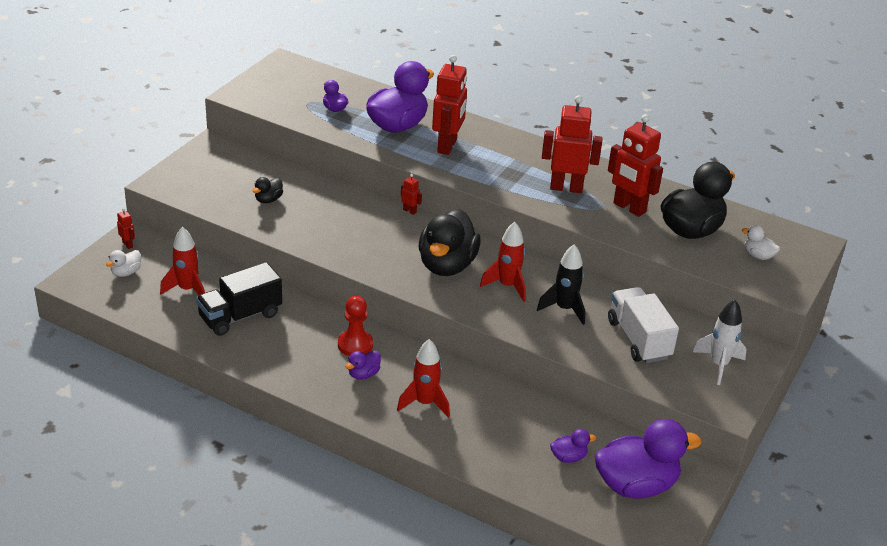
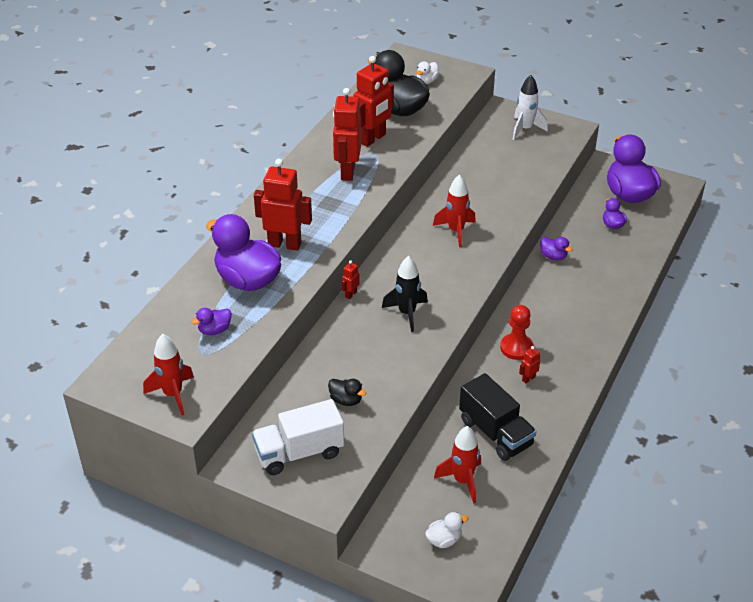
camera: 90 degrees left, 5 degrees up
white duck [106,250,141,277] -> white duck turned 60 degrees counterclockwise [425,512,468,548]
red robot [117,208,135,249] -> red robot moved to [519,346,540,383]
purple duck [345,350,381,380] -> purple duck moved to [540,237,573,261]
red rocket [397,339,450,418] -> red rocket moved to [143,334,194,415]
black duck [419,209,481,276] -> none
black rocket [537,244,585,325] -> black rocket moved to [382,256,428,332]
white truck [608,287,679,363] -> white truck moved to [252,399,344,475]

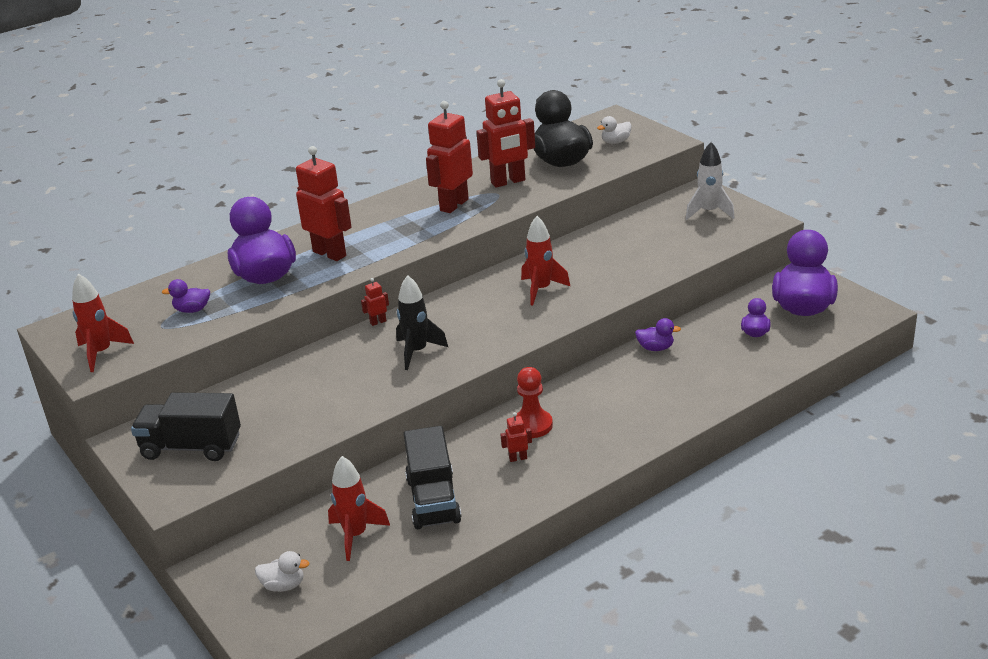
camera: 30 degrees right, 10 degrees down
white truck [252,399,344,475] -> black truck [131,392,241,461]
black duck [328,379,366,406] -> none
purple duck [540,237,573,261] -> purple duck turned 60 degrees counterclockwise [635,318,681,351]

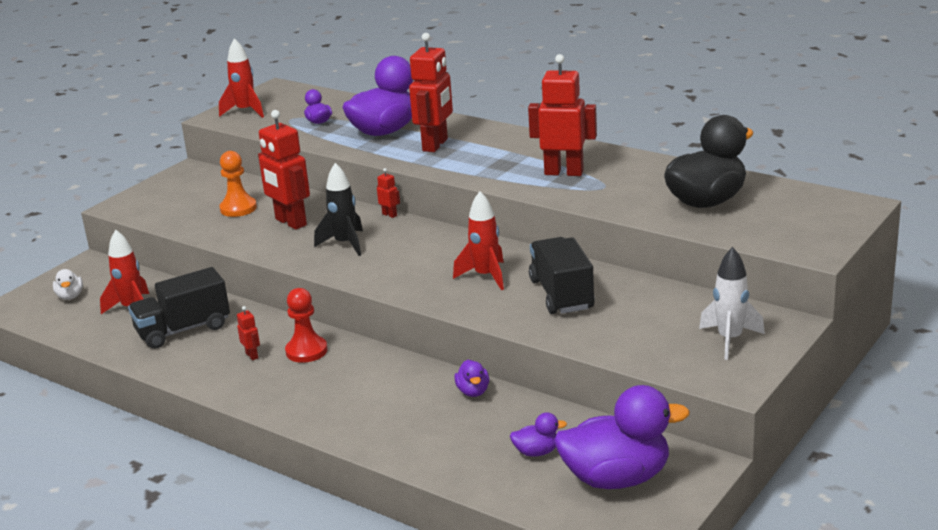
camera: 70 degrees right, 5 degrees down
black truck [131,392,241,461] -> black truck moved to [529,237,595,314]
red robot [476,79,535,187] -> red robot moved to [258,110,310,230]
white duck [597,116,632,144] -> none
none -> orange pawn [219,151,257,217]

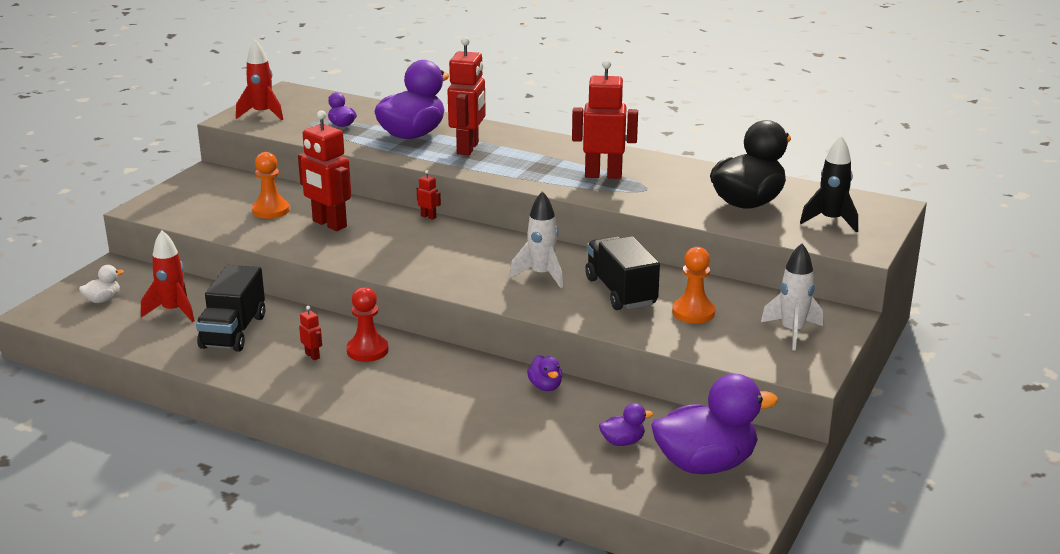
camera: 10 degrees left, 0 degrees up
white duck [53,269,83,300] -> white duck turned 105 degrees counterclockwise [79,265,124,303]
black truck [128,267,230,349] -> black truck turned 45 degrees counterclockwise [196,265,265,352]
black rocket [314,163,363,256] -> black rocket moved to [800,136,858,233]
red rocket [453,191,504,290] -> white rocket [510,191,563,288]
none -> orange pawn [672,247,715,323]

